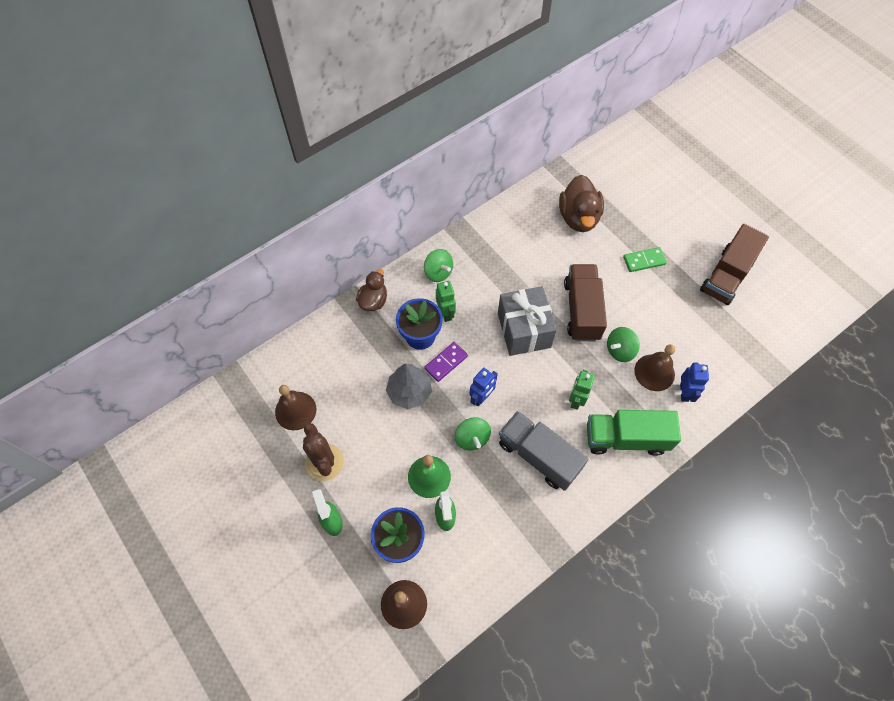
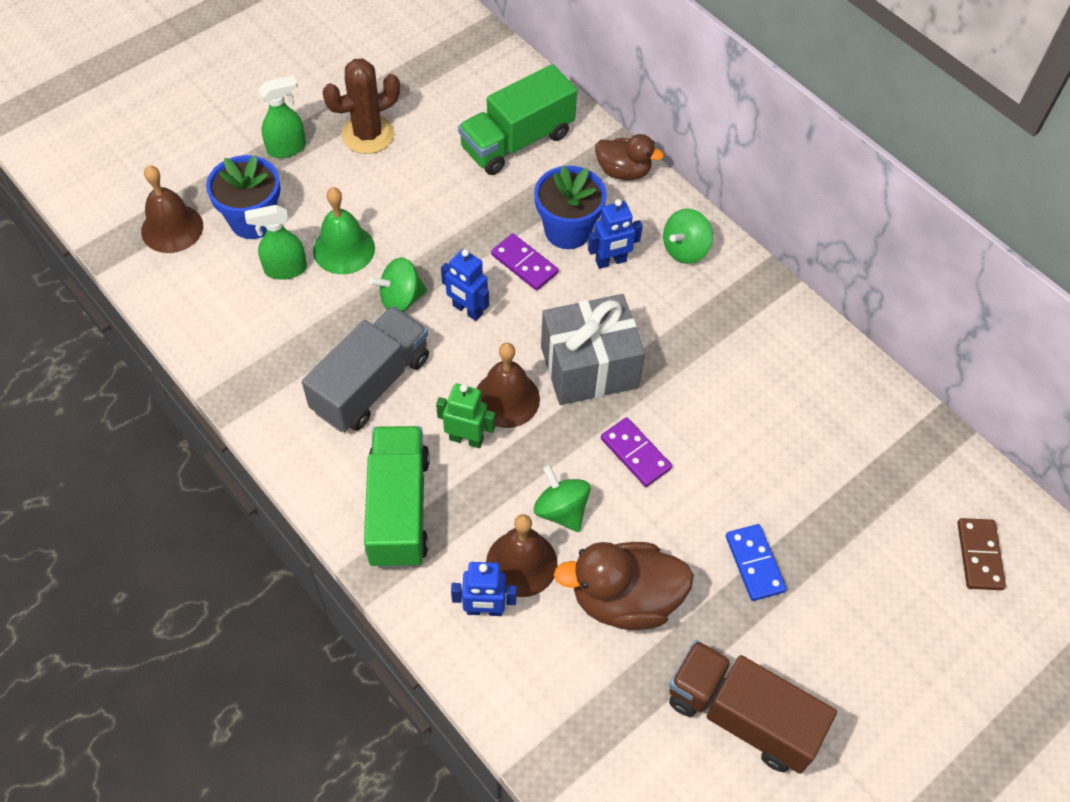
camera: 85 degrees right, 5 degrees down
brown bell [275,385,316,430] -> brown bell moved to [476,342,540,428]
grey tree [386,364,432,409] -> none
green robot [436,281,456,322] -> blue robot [588,199,643,269]
brown duck [559,175,604,232] -> brown duck moved to [554,542,694,630]
brown truck [564,264,607,341] -> purple domino [601,417,672,487]
green domino [623,247,667,272] -> blue domino [726,524,787,601]
none -> green truck [458,64,577,175]
none -> brown domino [957,518,1006,590]

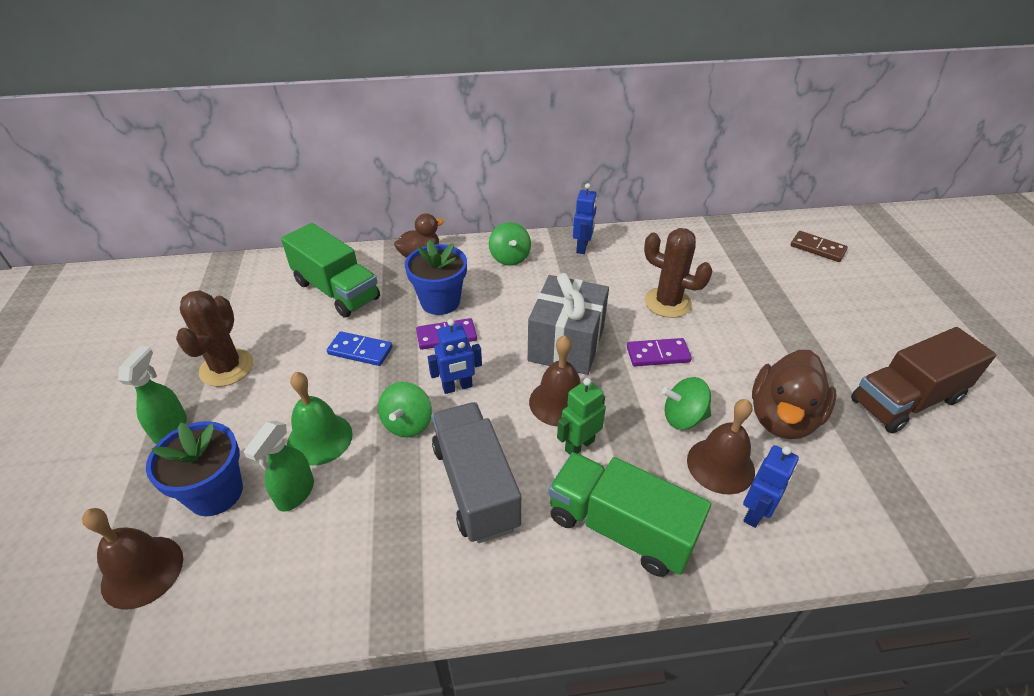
camera: 55 degrees left, 15 degrees down
green truck [458,64,577,175] -> green truck turned 45 degrees counterclockwise [281,223,380,318]
blue robot [588,199,643,269] -> blue robot moved to [573,183,597,254]
blue domino [726,524,787,601] -> blue domino moved to [327,331,392,366]
none -> brown cactus [644,228,712,318]

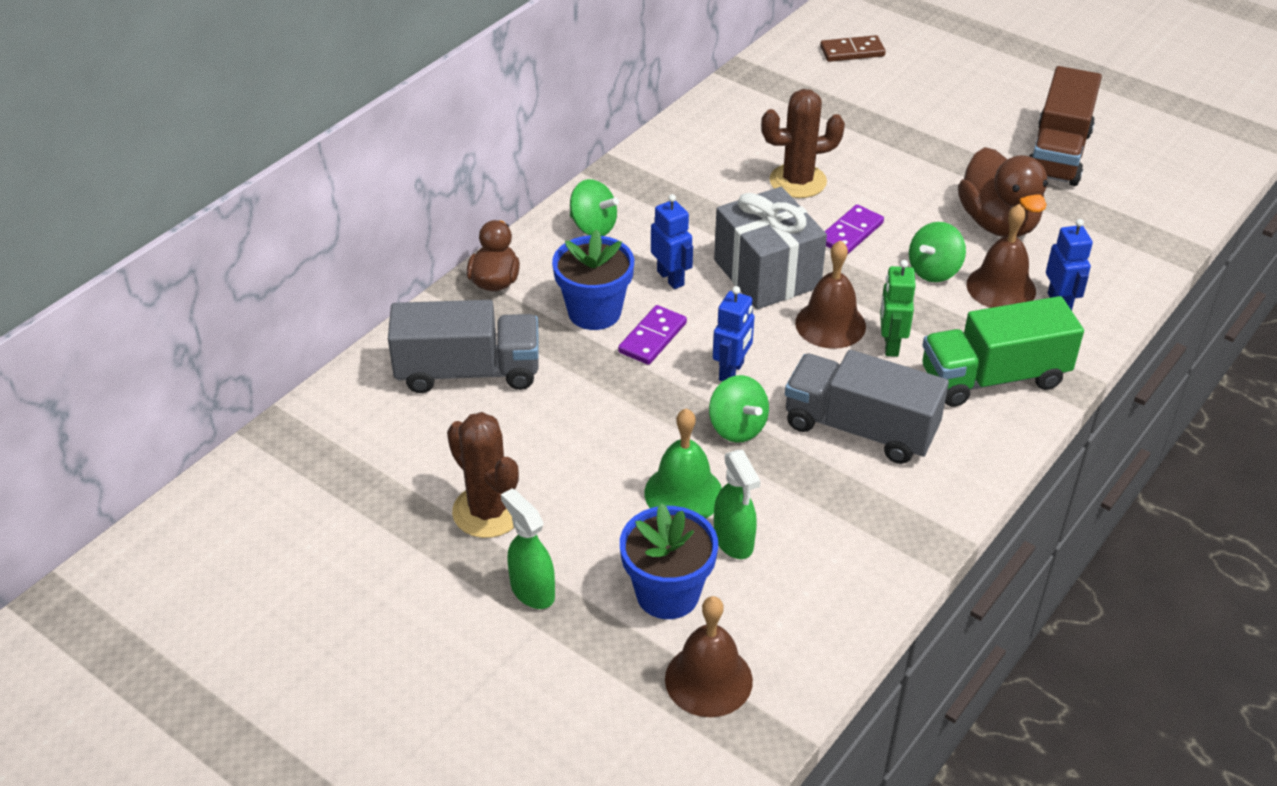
camera: 45 degrees left, 0 degrees up
green truck [281,223,380,318] -> grey truck [388,300,539,393]
blue domino [327,331,392,366] -> none
blue robot [573,183,597,254] -> blue robot moved to [651,194,693,289]

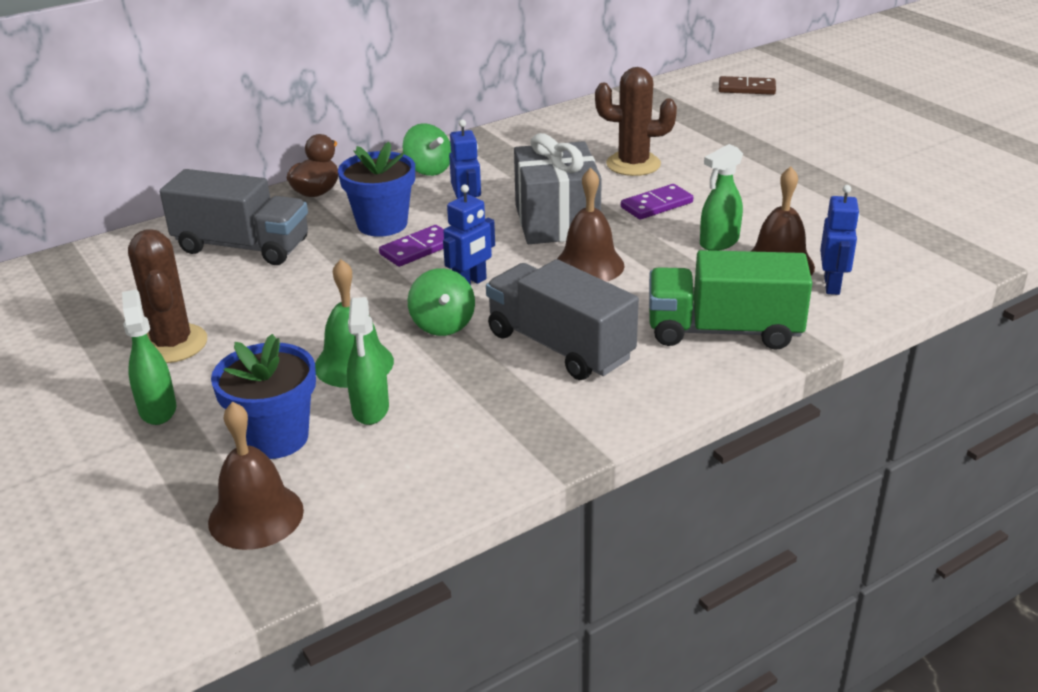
camera: 20 degrees right, 10 degrees down
green robot [880,260,916,357] -> none
green spinning top [909,222,966,282] -> green spray bottle [700,144,743,251]
brown duck [958,147,1048,237] -> none
brown truck [1029,66,1102,186] -> none

